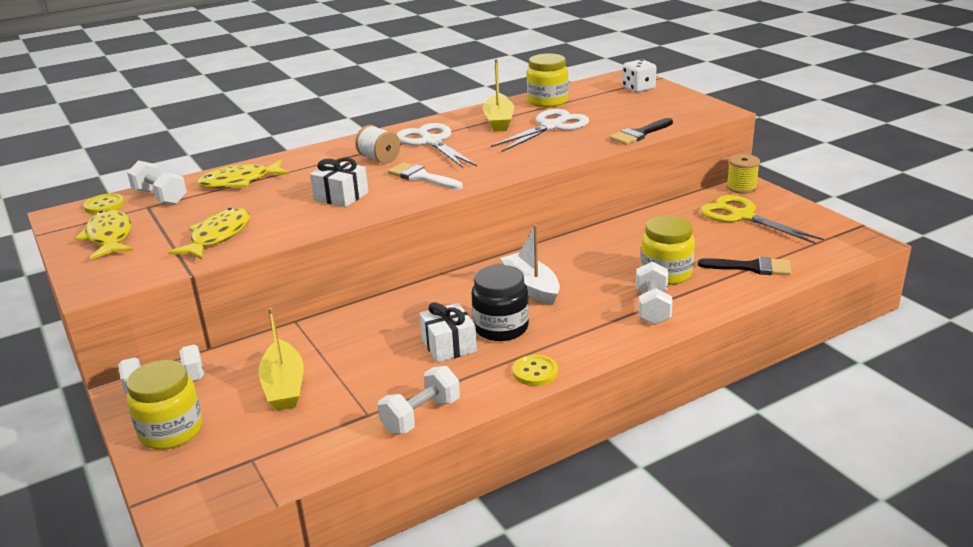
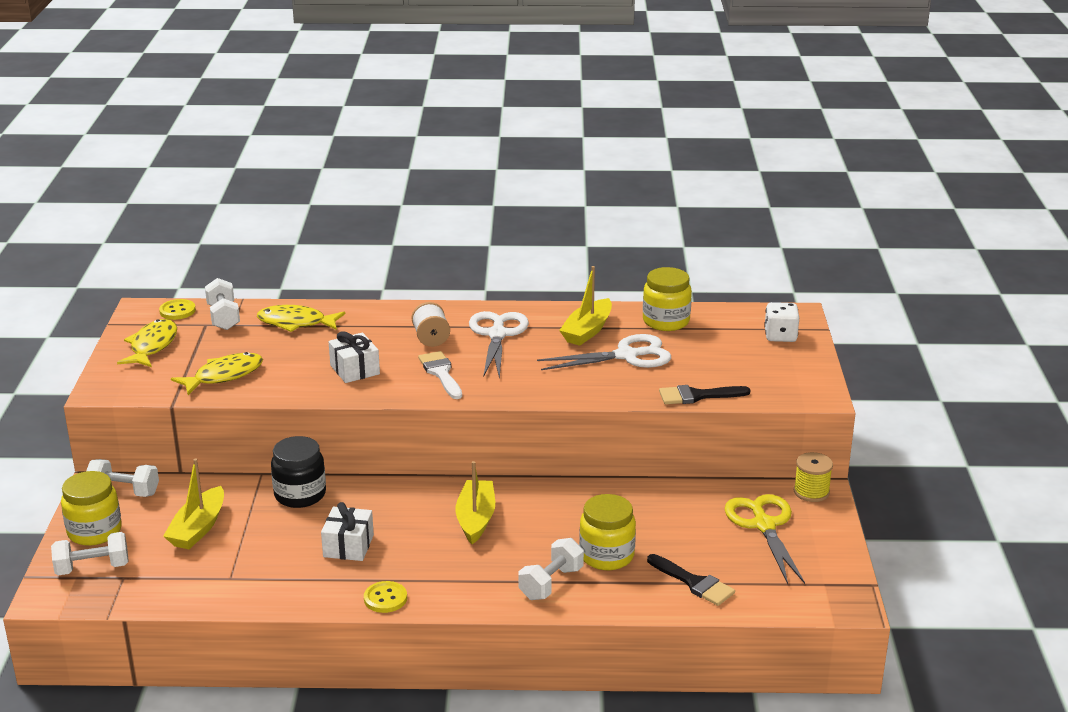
camera: 30 degrees right, 0 degrees up
white dumbbell [378,366,460,434] -> white dumbbell moved to [51,532,129,575]
black jar [471,265,529,341] -> black jar moved to [271,436,326,508]
white boat [500,224,560,305] -> yellow boat [456,461,495,544]

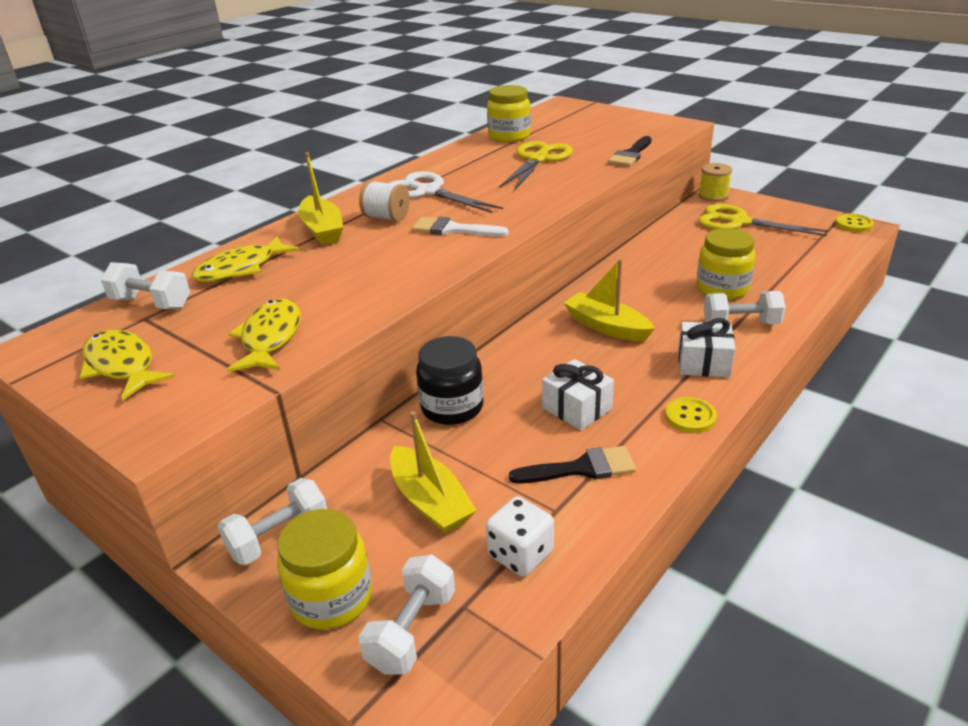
camera: 50 degrees left, 5 degrees up
yellow button [159,299,196,320] -> yellow button moved to [835,213,874,232]
white gift [328,331,380,383] -> white gift moved to [678,318,736,378]
white dumbbell [519,538,584,600] -> white dumbbell turned 75 degrees counterclockwise [704,291,786,324]
white scissors [537,334,671,370] -> yellow scissors [499,141,573,191]
yellow boat [559,266,612,346] -> yellow boat moved to [298,152,343,245]
black brush [647,554,735,606] -> black brush moved to [509,446,636,484]
white dice [764,302,799,342] -> white dice moved to [486,496,554,577]

